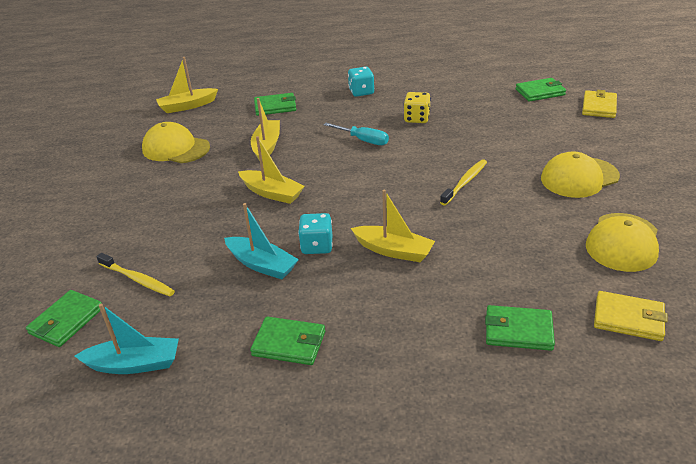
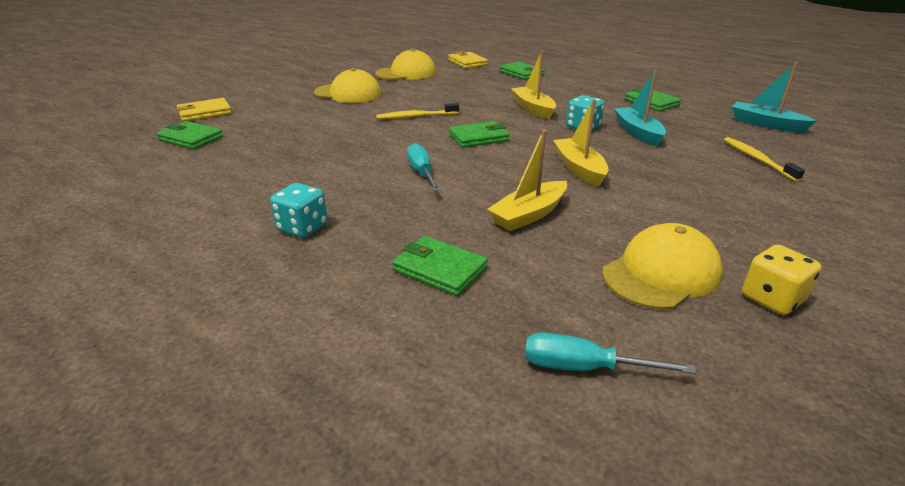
camera: 140 degrees left, 5 degrees down
green wallet [26,290,102,347] -> green wallet moved to [449,121,510,148]
yellow cap [142,122,210,163] -> yellow cap turned 105 degrees counterclockwise [602,223,723,310]
yellow boat [156,57,218,113] -> turquoise screwdriver [525,333,696,374]
yellow dice [404,92,431,123] -> yellow dice moved to [742,245,821,315]

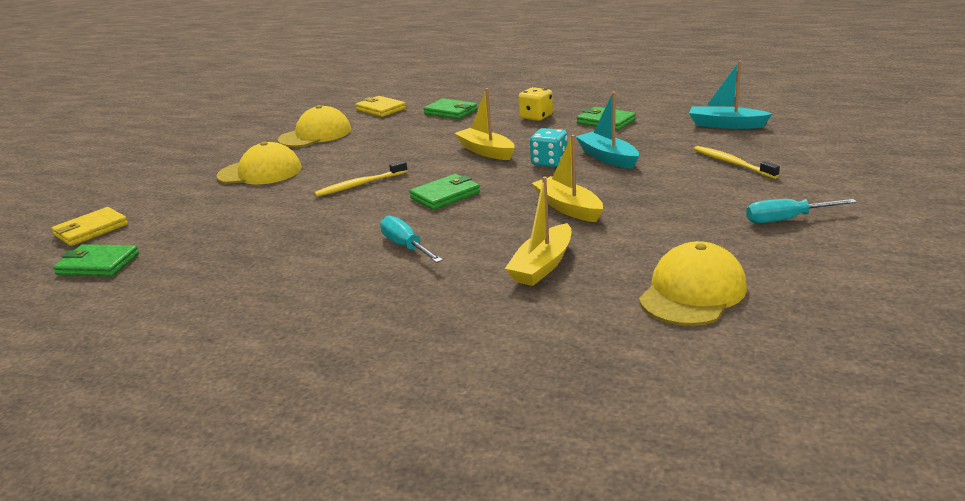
camera: 15 degrees left, 5 degrees down
turquoise dice [270,183,328,238] -> none
green wallet [392,236,488,296] -> none
turquoise screwdriver [525,333,696,374] -> turquoise screwdriver moved to [746,199,857,223]
yellow dice [742,245,821,315] -> yellow dice moved to [518,87,553,121]

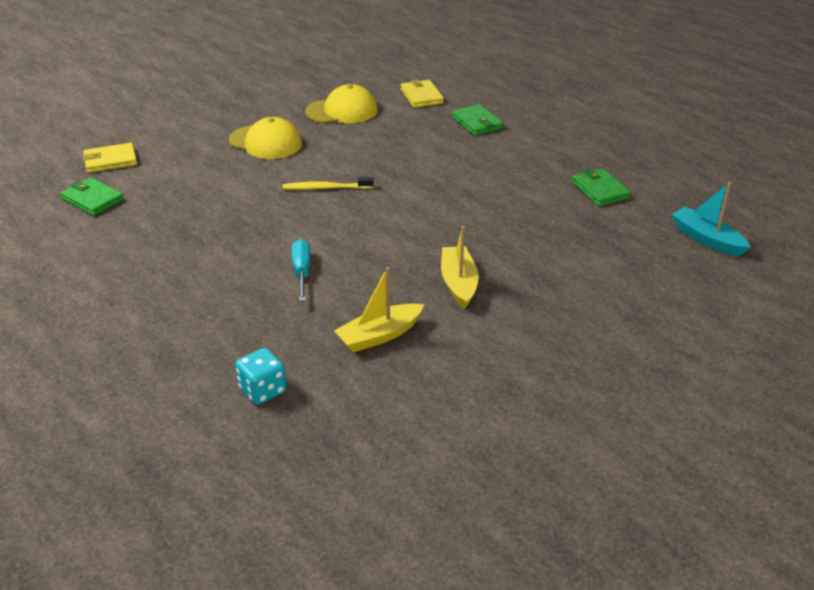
camera: 25 degrees right, 10 degrees up
green wallet [409,174,480,210] -> none
yellow boat [455,88,515,160] -> none
yellow dice [518,87,553,121] -> none
turquoise dice [530,128,567,167] -> turquoise dice moved to [235,348,286,405]
turquoise boat [575,92,639,169] -> none
yellow cap [639,241,747,326] -> none
yellow toothbrush [694,146,780,179] -> none
turquoise screwdriver [746,199,857,223] -> none

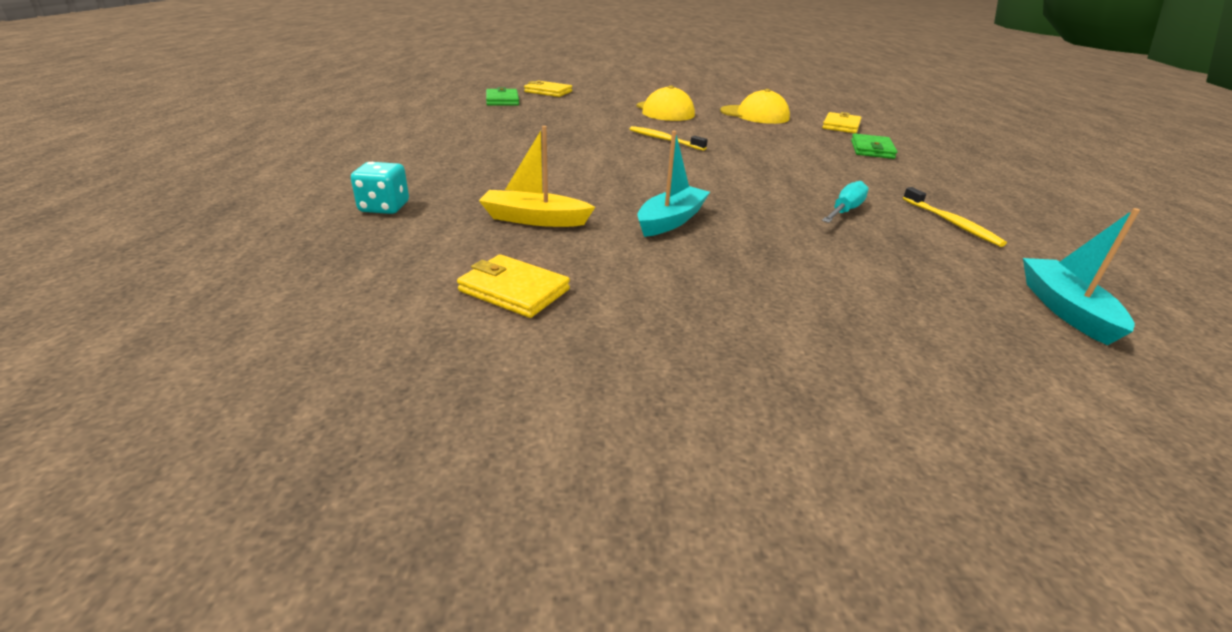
camera: 40 degrees right, 5 degrees down
turquoise screwdriver [291,239,310,301] -> turquoise screwdriver moved to [822,181,869,223]
yellow boat [441,226,479,309] -> turquoise boat [637,131,710,237]
green wallet [572,168,631,206] -> yellow toothbrush [903,187,1007,247]
none -> yellow wallet [457,254,570,318]

